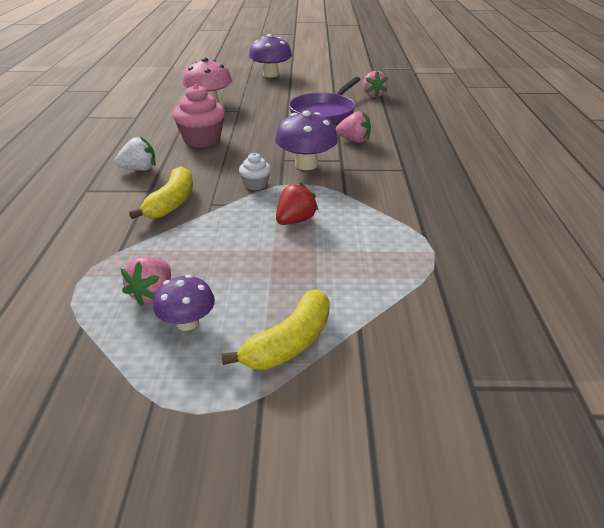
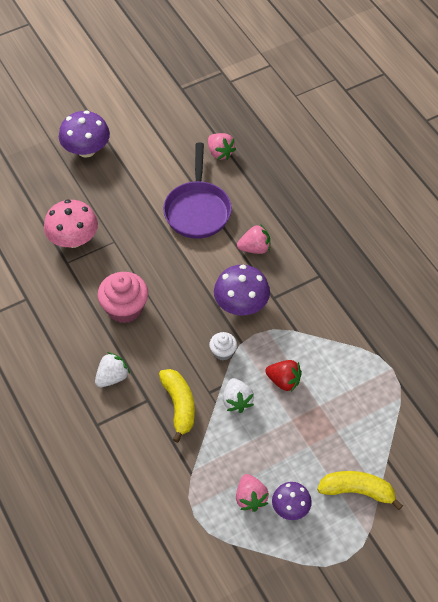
camera: 30 degrees left, 20 degrees up
yellow banana [221,290,330,370] -> yellow banana turned 90 degrees counterclockwise [317,471,403,510]
red strawberry [276,182,319,225] -> red strawberry turned 105 degrees clockwise [265,360,302,392]
none -> white strawberry [223,378,254,413]

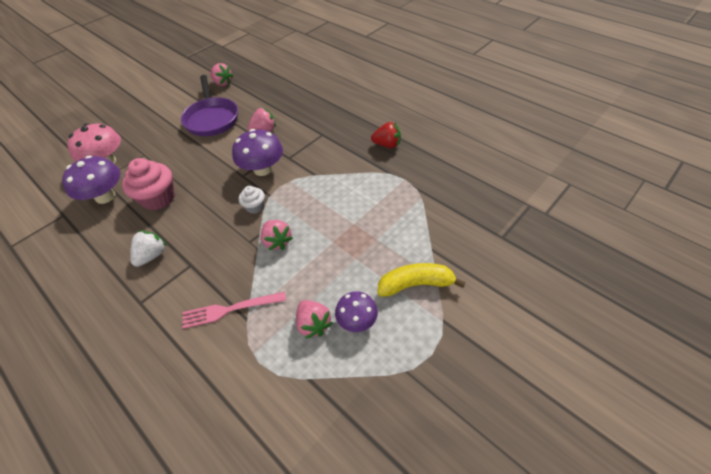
camera: 15 degrees left, 5 degrees down
purple mushroom [59,110,110,158] -> purple mushroom moved to [62,156,120,204]
yellow banana [159,369,195,443] -> none
white strawberry [223,378,254,413] -> pink strawberry [261,220,293,250]
red strawberry [265,360,302,392] -> red strawberry moved to [371,122,401,148]
none -> pink fork [182,292,286,329]

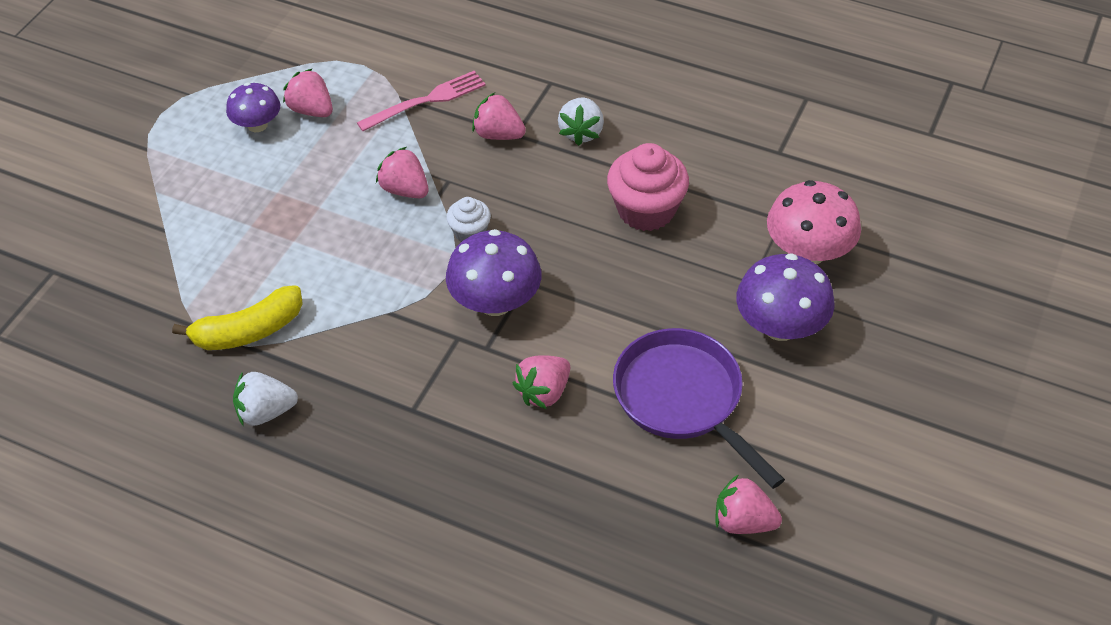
camera: 160 degrees right, 0 degrees up
purple mushroom [62,156,120,204] -> purple mushroom moved to [736,253,835,341]
red strawberry [371,122,401,148] -> white strawberry [233,372,298,426]
yellow banana [378,263,466,297] -> yellow banana moved to [172,285,303,350]
none -> pink strawberry [472,93,526,140]

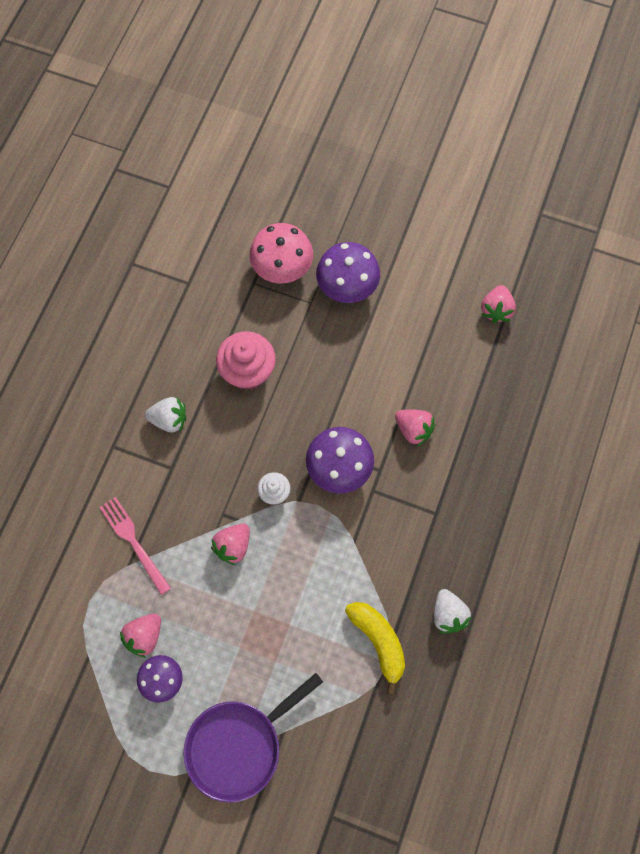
camera: 95 degrees left, 20 degrees up
pink strawberry [472,93,526,140] -> none
purple pan [613,328,785,489] -> purple pan moved to [183,673,323,803]

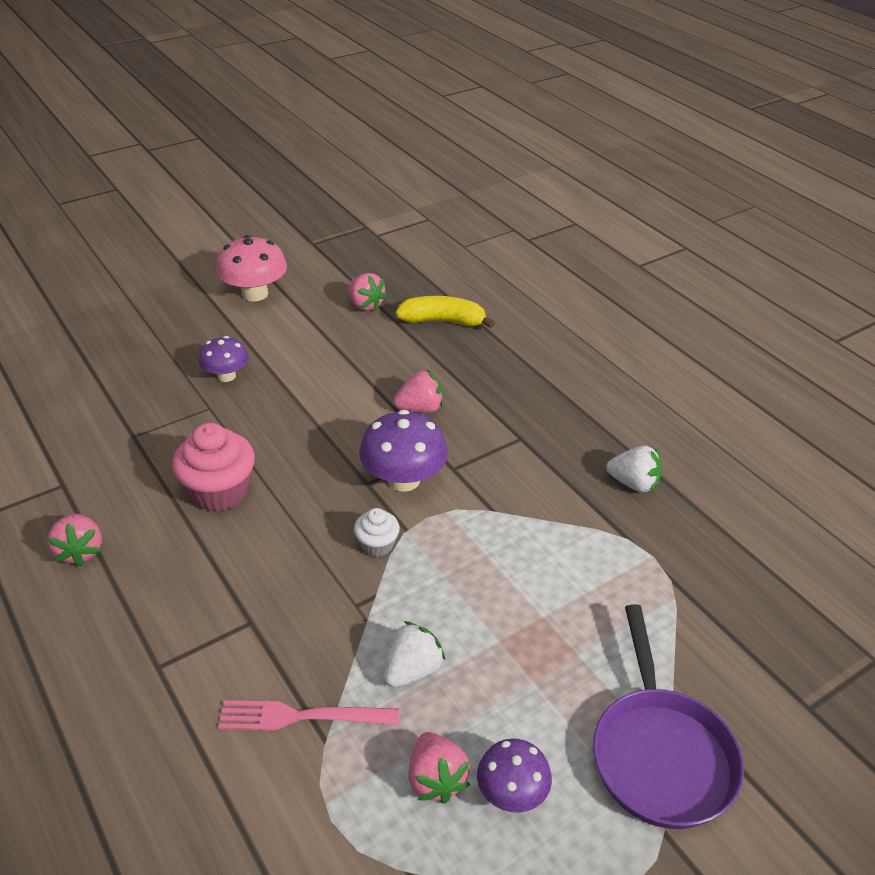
camera: 55 degrees left, 30 degrees down
white strawberry [145,397,186,433] -> white strawberry moved to [384,621,445,687]
pink strawberry [211,524,250,565] -> pink strawberry moved to [47,514,102,566]
pink mushroom [250,223,313,283] -> pink mushroom moved to [216,235,287,301]
purple mushroom [316,242,380,303] -> purple mushroom [199,336,249,382], size x0.63
yellow banana [345,602,405,695] -> yellow banana moved to [395,296,495,328]

